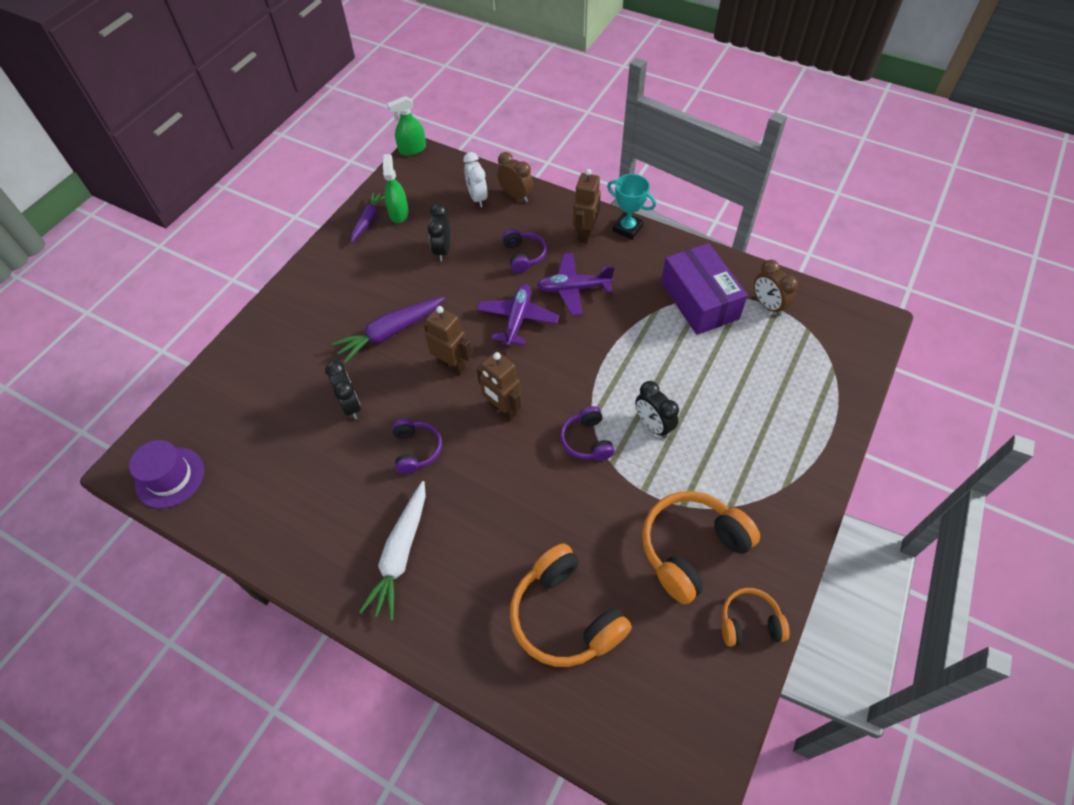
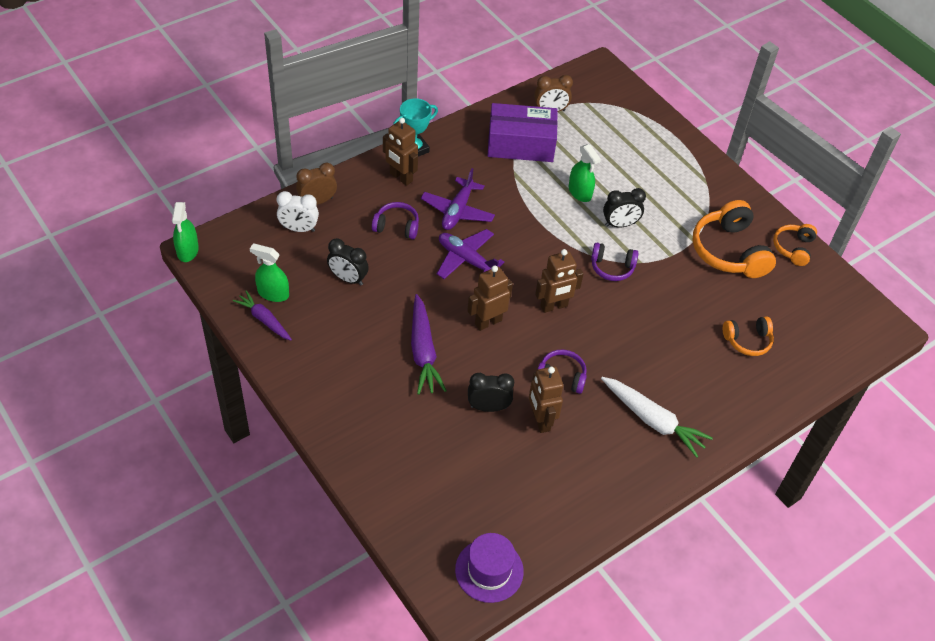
camera: 70 degrees left, 5 degrees down
orange headphones [510,543,632,667] -> orange headphones [723,316,774,356], size x0.56
none -> brown robot [529,366,563,433]
none -> green spray bottle [569,144,601,202]

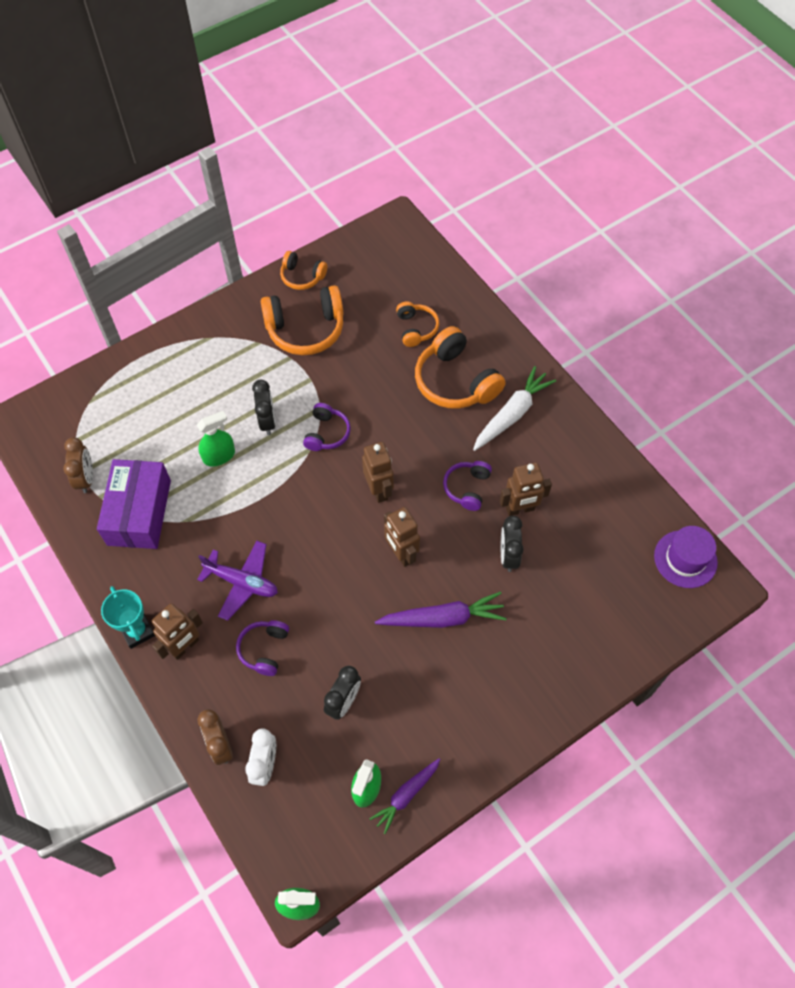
camera: 85 degrees left, 10 degrees up
purple plane [437,229,504,279] -> none
none -> orange headphones [415,326,506,409]

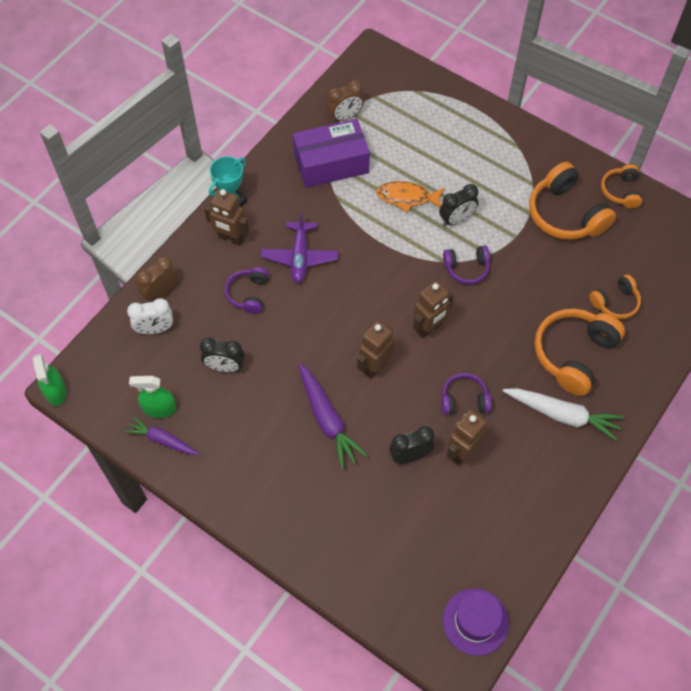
camera: 70 degrees right, 0 degrees up
green spray bottle [197,411,235,466] -> orange fish [376,181,445,213]
purple headphones [236,620,289,676] -> purple headphones turned 75 degrees counterclockwise [225,267,269,314]
brown robot [500,463,552,516] -> brown robot turned 75 degrees clockwise [447,410,487,465]

